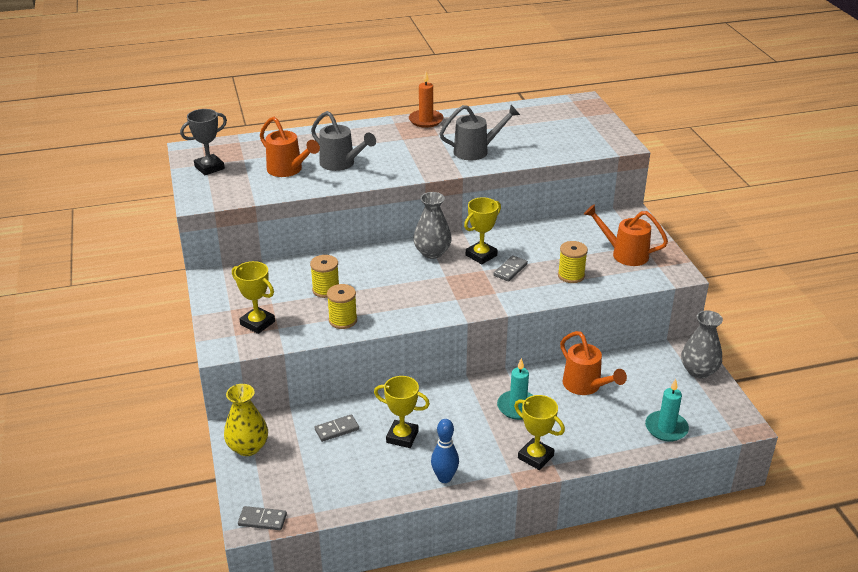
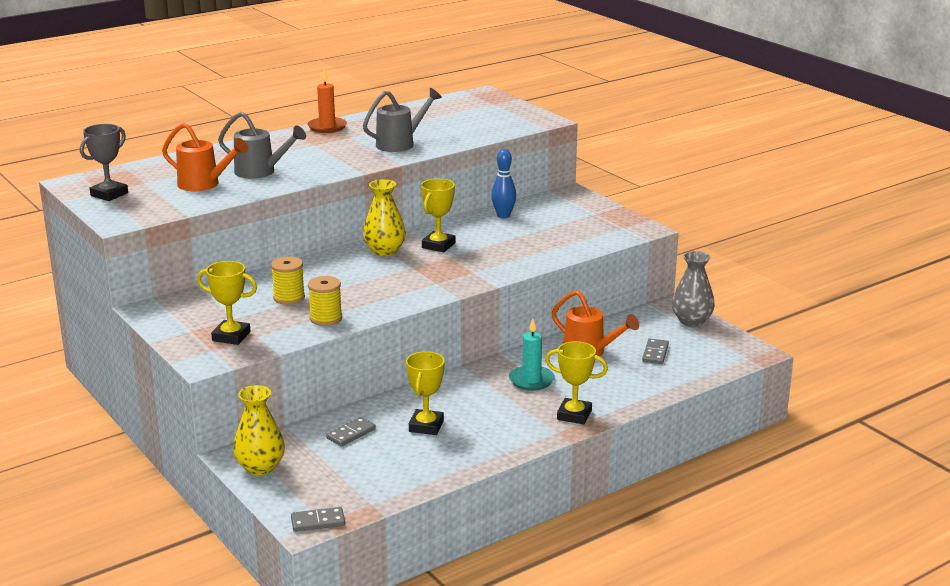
camera: 20 degrees left, 10 degrees down
yellow trophy [374,376,430,448] -> yellow trophy turned 75 degrees counterclockwise [406,351,445,435]
grey vase [413,192,452,259] -> yellow vase [363,179,406,256]
blue bowling pin [431,419,459,483] -> blue bowling pin moved to [491,149,516,218]
grey domino [493,255,528,281] -> grey domino moved to [642,339,669,364]
yellow spool [558,241,588,283] -> none
orange watering can [584,204,668,266] -> none
turquoise candle [645,379,689,442] -> none

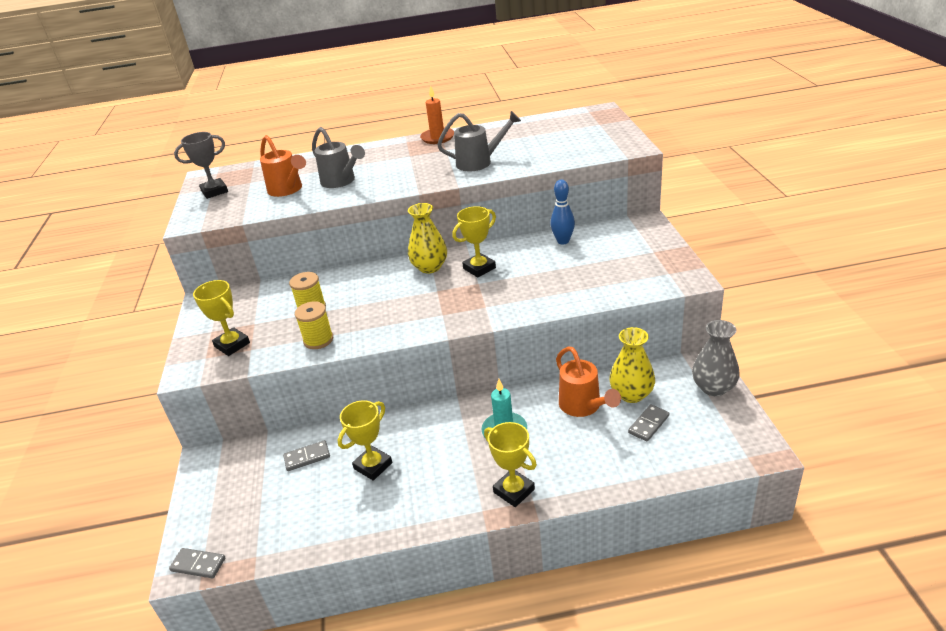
camera: 30 degrees right, 10 degrees up
yellow vase [233,385,285,475] -> yellow vase moved to [609,327,655,403]

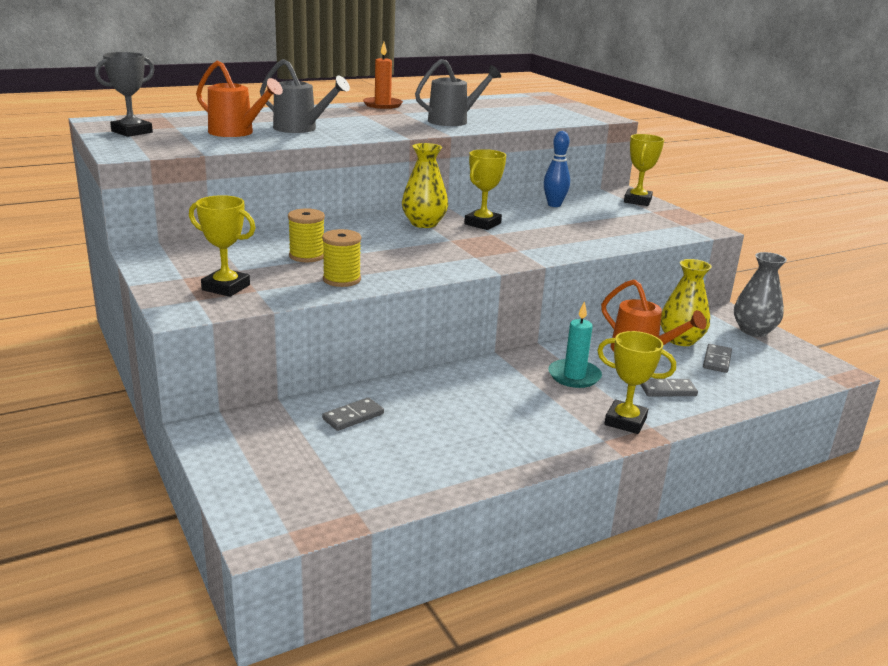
camera: 25 degrees left, 10 degrees down
grey domino [169,548,225,578] -> grey domino moved to [640,379,698,397]
yellow trophy [338,400,392,481] -> yellow trophy moved to [624,134,664,206]

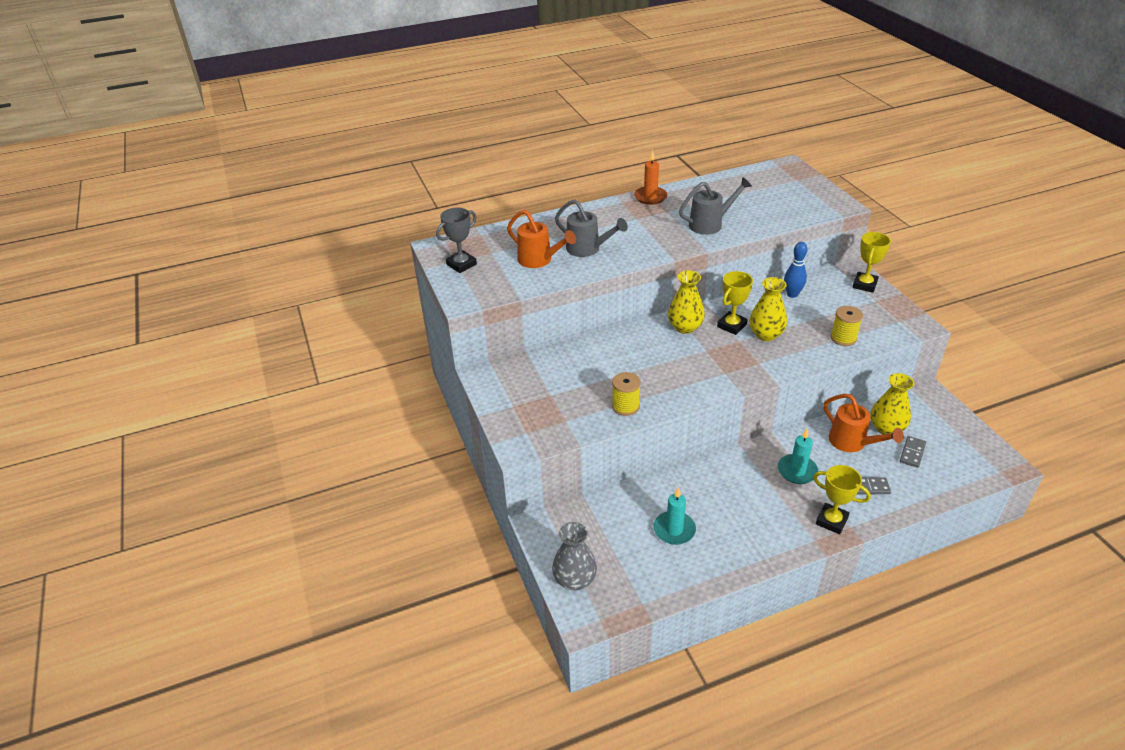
camera: 10 degrees right, 15 degrees up
yellow trophy [189,195,255,297] -> none
yellow spool [288,208,325,262] -> yellow spool moved to [830,306,863,346]
grey domino [322,397,384,431] -> none
grey vase [734,252,787,337] -> grey vase moved to [552,522,597,590]
none -> turquoise candle [653,487,696,545]
none -> yellow vase [749,277,787,341]

